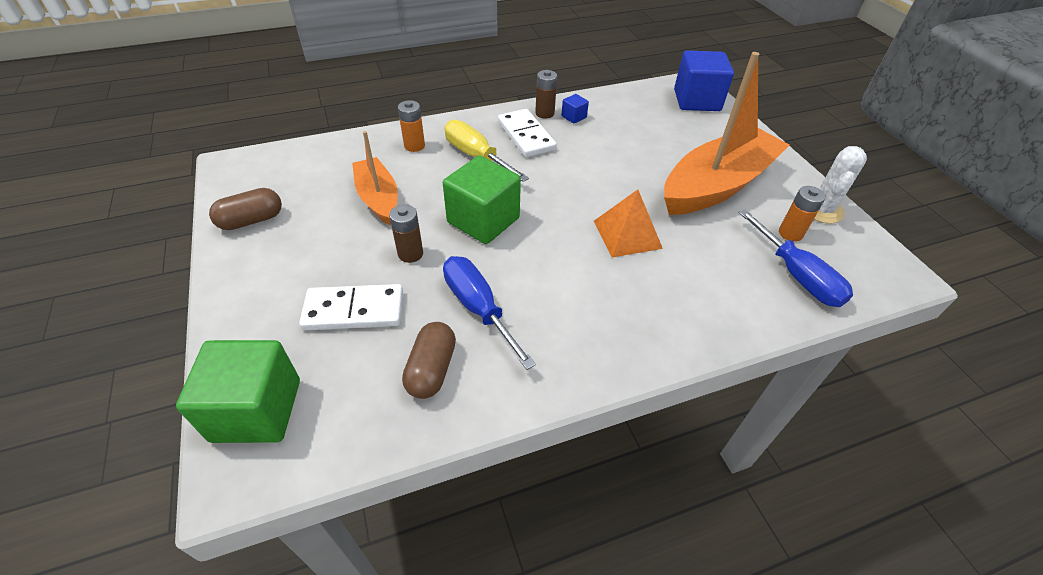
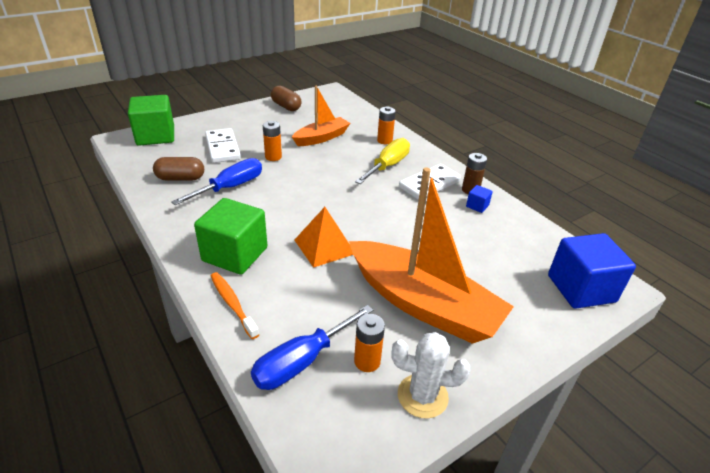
camera: 75 degrees right, 10 degrees down
brown battery [389,204,423,263] -> orange battery [263,121,282,161]
green cube [443,156,521,244] -> green cube moved to [194,198,267,275]
none -> orange toothbrush [211,272,259,339]

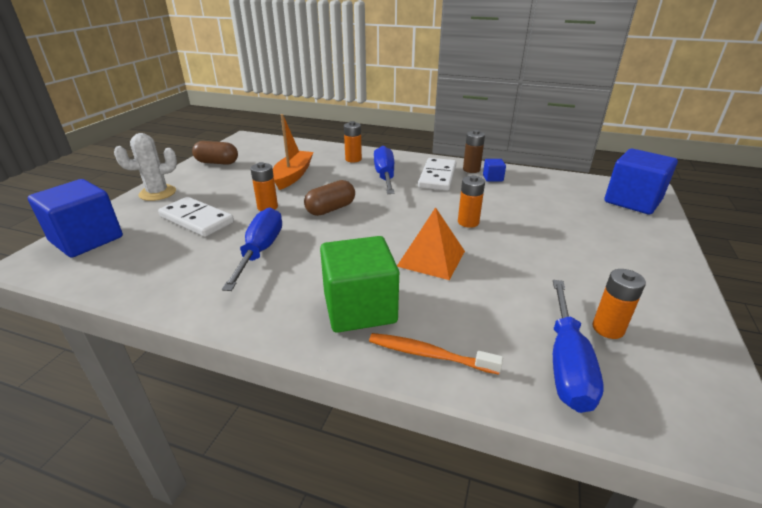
camera: 35 degrees left, 5 degrees down
green cube [128,95,174,146] -> blue cube [28,179,123,258]
brown capsule [153,157,204,181] -> brown capsule moved to [304,180,355,216]
orange boat [349,167,514,344] -> none
yellow screwdriver [355,138,410,184] -> blue screwdriver [374,146,395,194]
white cactus [391,332,471,419] -> white cactus moved to [114,133,177,201]
none -> orange battery [458,175,485,228]

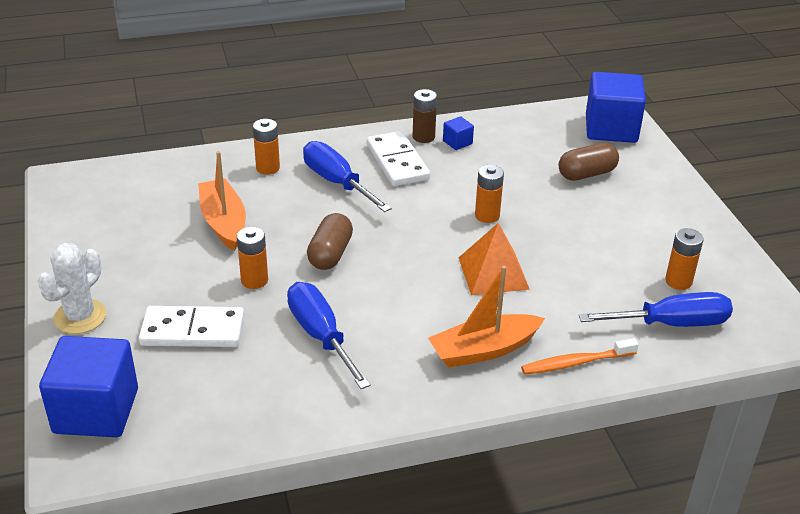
camera: 35 degrees left, 5 degrees up
brown capsule [192,141,238,165] -> brown capsule moved to [559,143,619,181]
green cube [320,236,399,333] -> orange boat [428,266,545,368]
blue screwdriver [553,280,604,413] -> blue screwdriver turned 75 degrees counterclockwise [579,292,733,327]

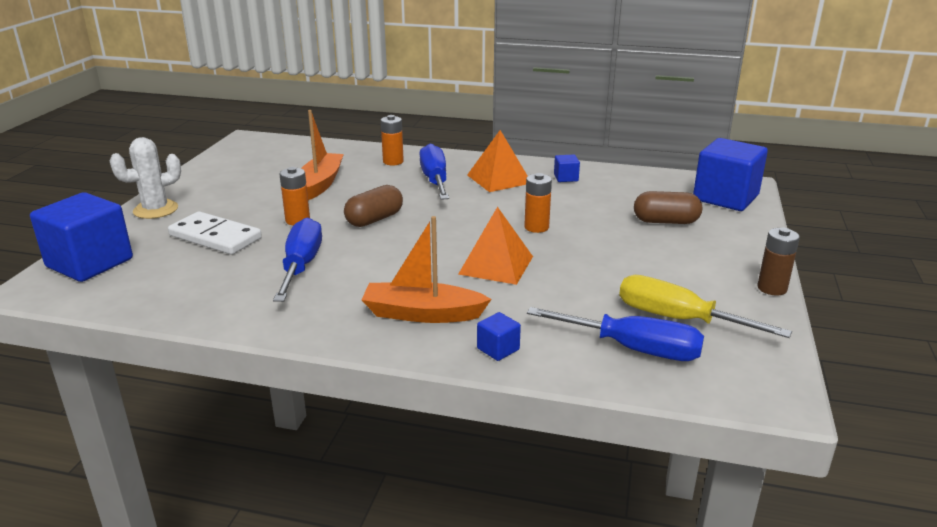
camera: 30 degrees right, 10 degrees down
white domino [367,131,430,186] -> orange pyramid [467,130,528,192]
brown battery [413,89,437,143] -> brown battery moved to [757,228,800,296]
orange toothbrush [521,338,639,375] -> blue cube [477,312,521,361]
orange battery [665,228,703,290] -> yellow screwdriver [619,275,792,338]

